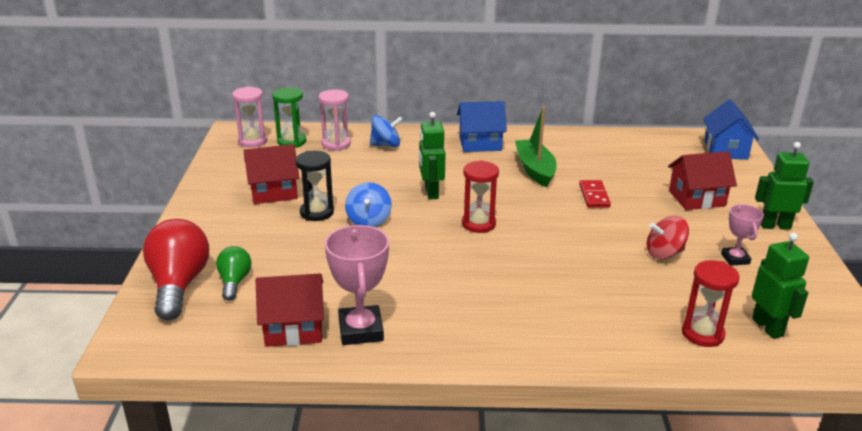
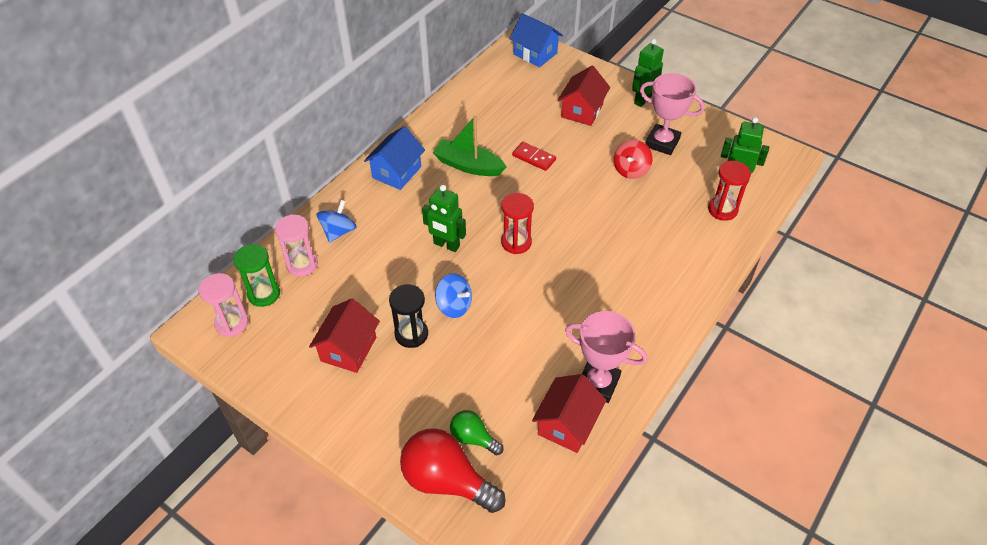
camera: 55 degrees left, 20 degrees up
pink trophy [721,204,764,266] -> pink trophy [640,73,705,155], size x1.70

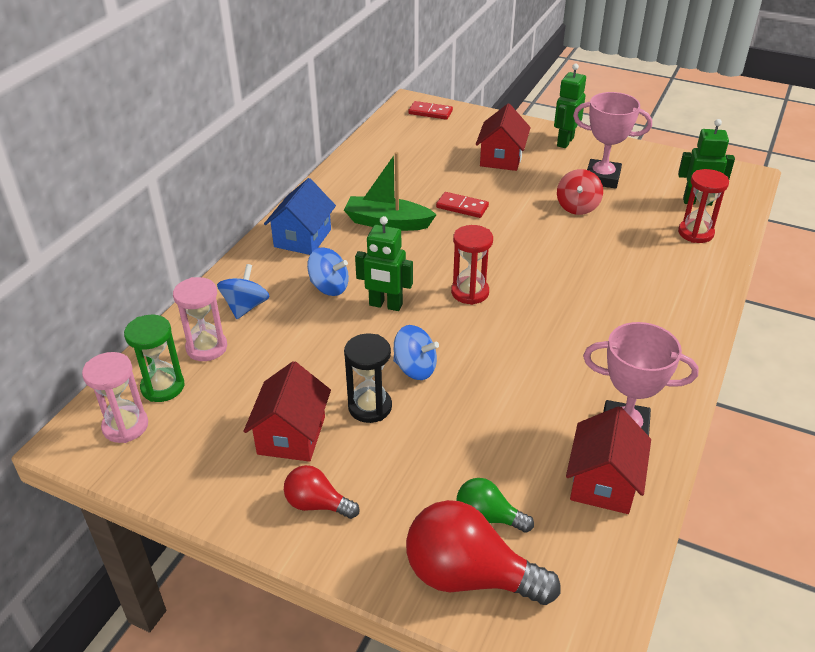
camera: 10 degrees left, 10 degrees down
blue house [509,13,563,68] -> red domino [408,101,453,120]
none -> red light bulb [284,465,360,519]
none -> blue spinning top [307,247,349,296]

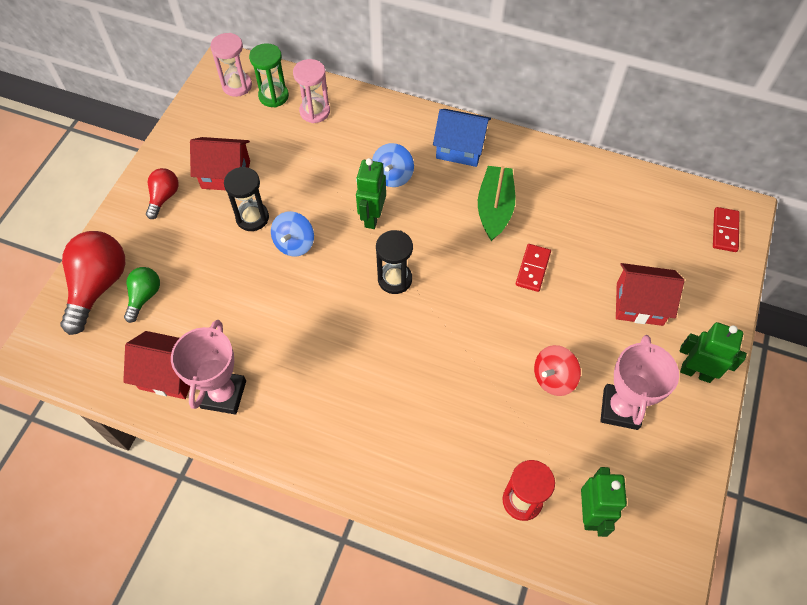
camera: 85 degrees right, 20 degrees up
blue spinning top [217,264,269,319] -> none
red hourglass [451,225,493,305] -> black hourglass [376,230,413,294]
red spinning top [557,169,603,215] -> red spinning top turned 45 degrees counterclockwise [534,345,581,396]

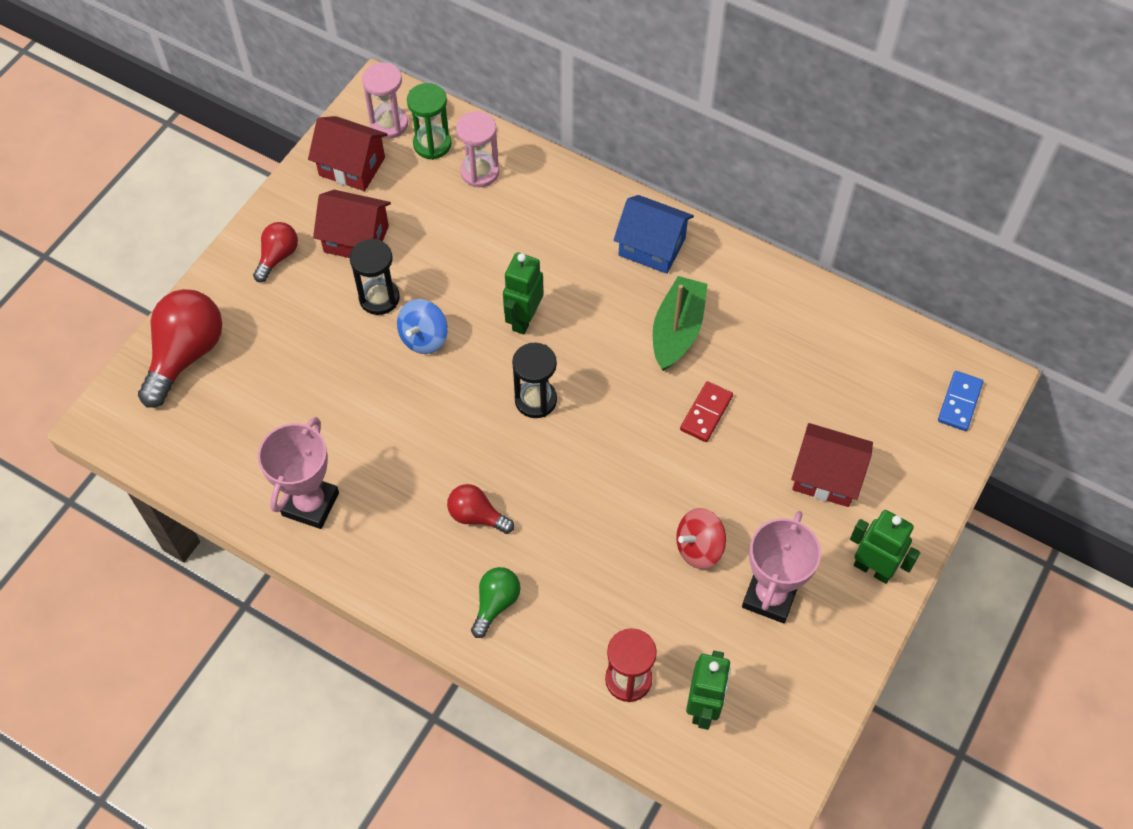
camera: 10 degrees right, 0 degrees up
red house [123,331,190,399] -> red house moved to [308,116,388,191]
green light bulb [124,267,160,323] -> green light bulb moved to [471,567,520,638]
blue spinning top [372,143,414,187] -> none
red domino [713,207,740,252] -> blue domino [938,371,983,431]
none -> red light bulb [447,484,514,534]

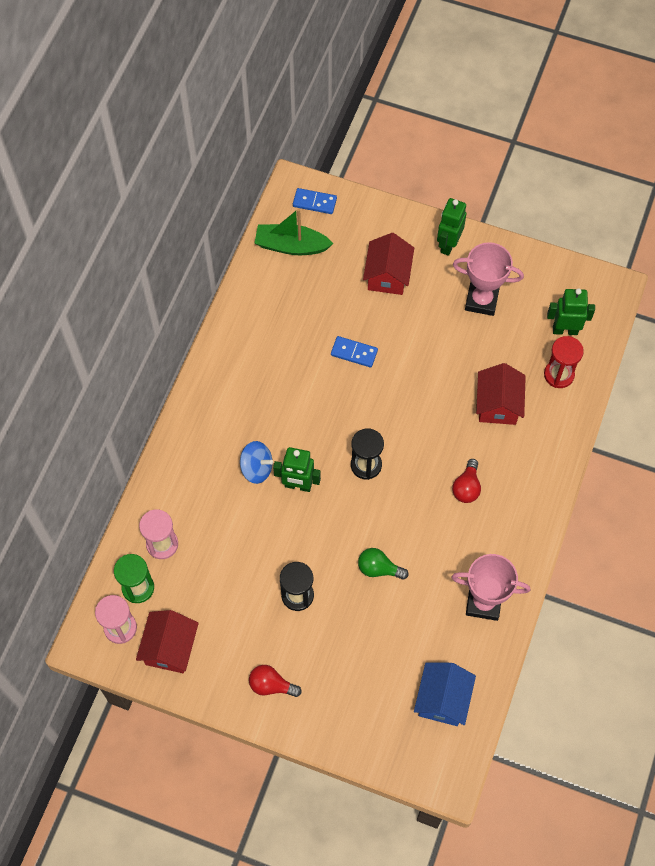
camera: 100 degrees left, 5 degrees up
red light bulb [138,289,222,408] -> none
red house [313,190,391,258] -> red house moved to [476,363,526,425]
blue spinning top [397,299,448,354] -> blue spinning top moved to [240,441,273,484]
green light bulb [471,567,520,638] -> green light bulb moved to [358,548,408,580]
blue house [614,195,694,274] -> blue house moved to [414,663,476,726]
green boat [653,276,707,371] -> green boat moved to [255,208,333,255]
red spinning top [676,508,726,569] -> none
red domino [680,381,733,442] -> blue domino [331,336,378,368]

